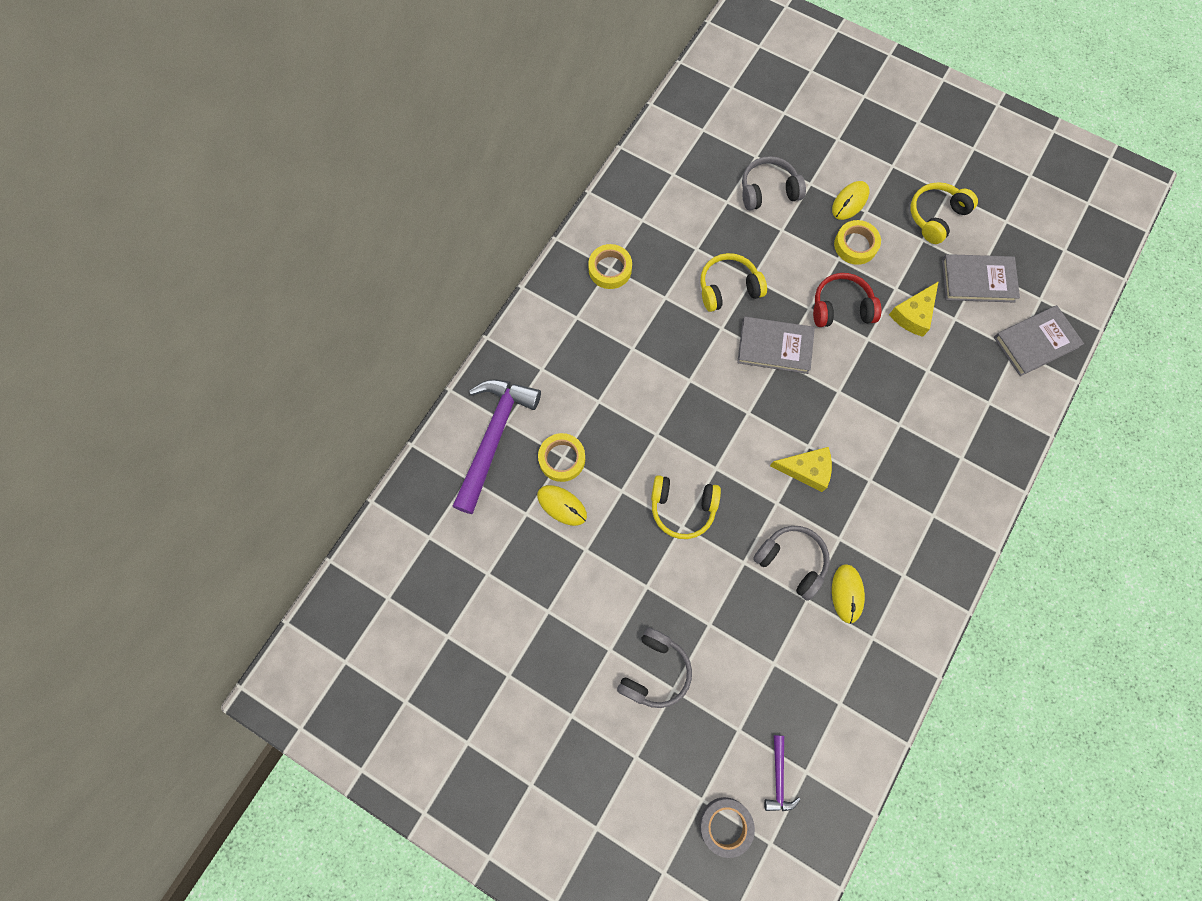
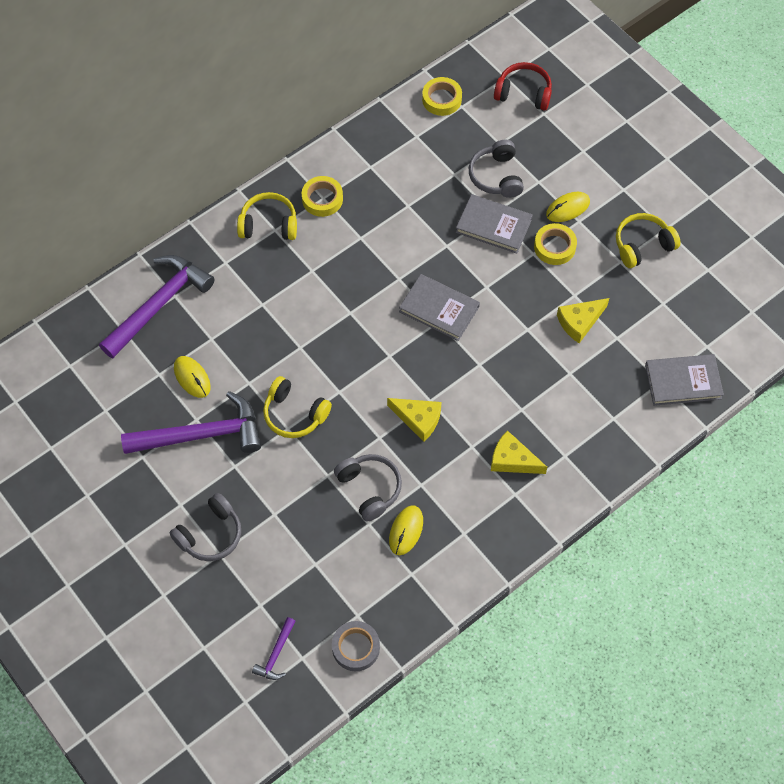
camera: 20 degrees right, 10 degrees down
yellow tape [538,433,585,482] -> yellow tape moved to [422,77,462,116]
grey tape [699,797,755,858] -> grey tape moved to [332,621,380,671]
yellow headphones [700,253,767,312] -> yellow headphones moved to [237,192,297,240]
grey headphones [742,156,806,211] -> grey headphones turned 105 degrees counterclockwise [469,140,524,198]
red headphones [813,273,881,327] -> red headphones moved to [494,62,552,111]
grey book [942,254,1020,302] -> grey book moved to [456,194,533,254]
none -> purple hammer [121,391,261,454]
none -> yellow cheese [491,430,547,474]

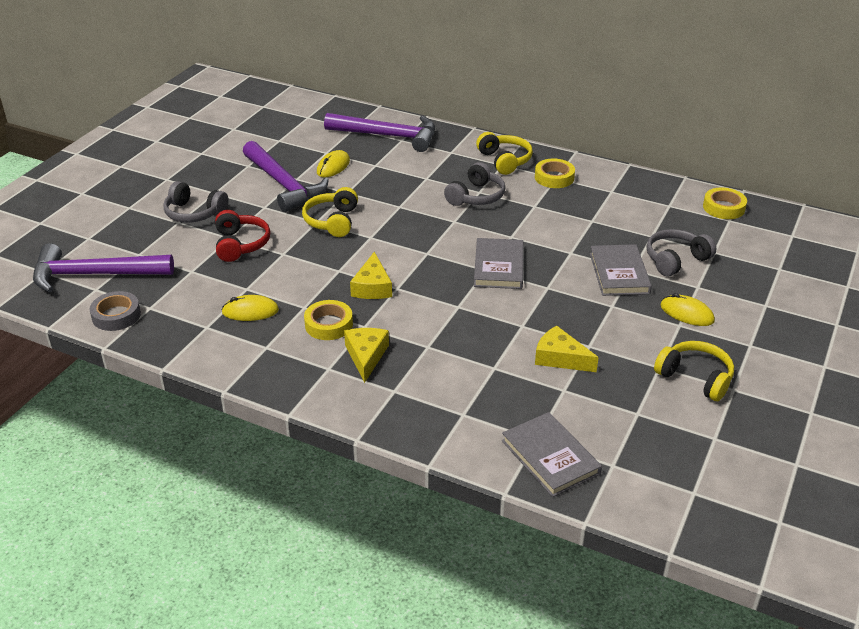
camera: 65 degrees right, 25 degrees down
purple hammer [252,617,296,680] -> purple hammer [33,243,174,292], size x2.22
grey headphones [334,454,402,521] -> grey headphones moved to [444,162,505,206]
red headphones [494,62,552,111] -> red headphones moved to [215,210,270,262]
yellow tape [534,223,577,265] -> yellow tape moved to [304,300,353,340]

